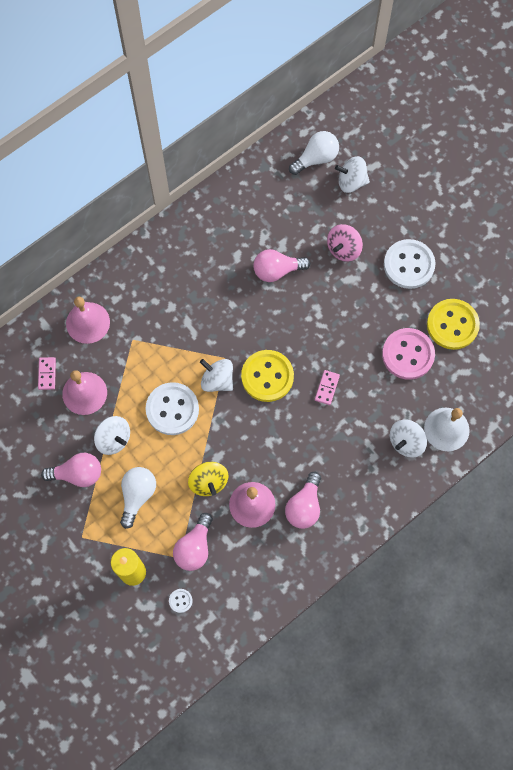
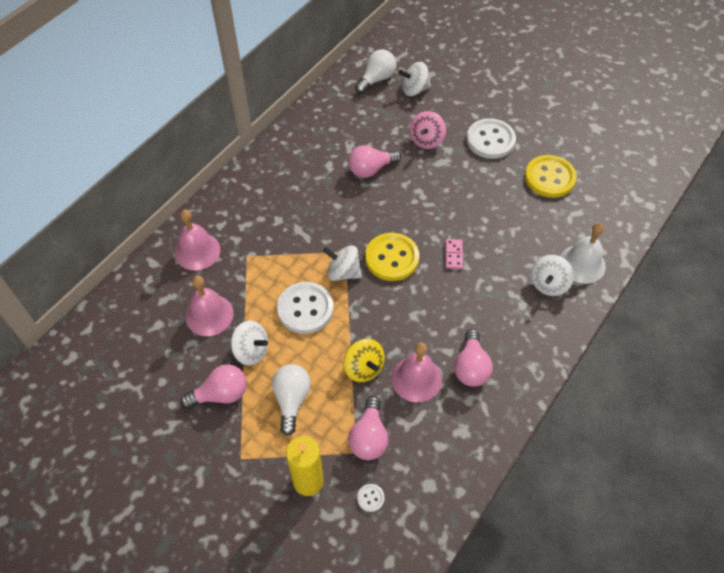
camera: 15 degrees left, 15 degrees down
pink domino [38,357,56,390] -> none
pink button [382,328,435,380] -> none

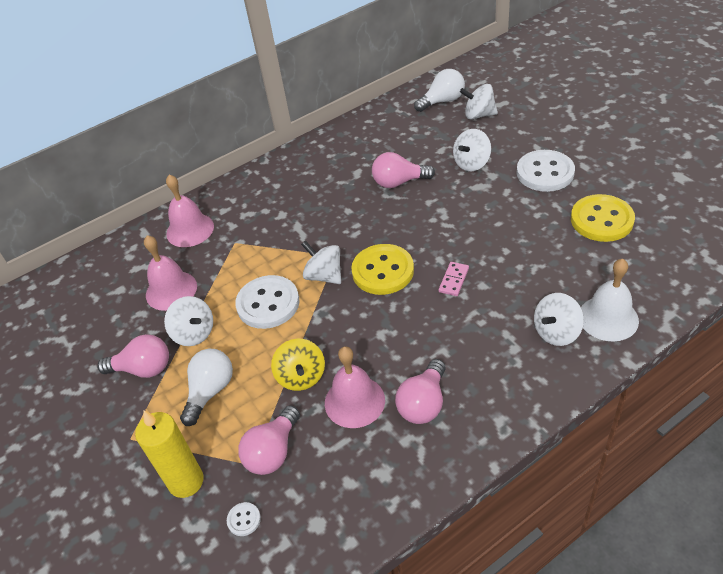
camera: 25 degrees right, 10 degrees down
pink spinning top [410,111,446,149] -> white spinning top [453,129,491,171]

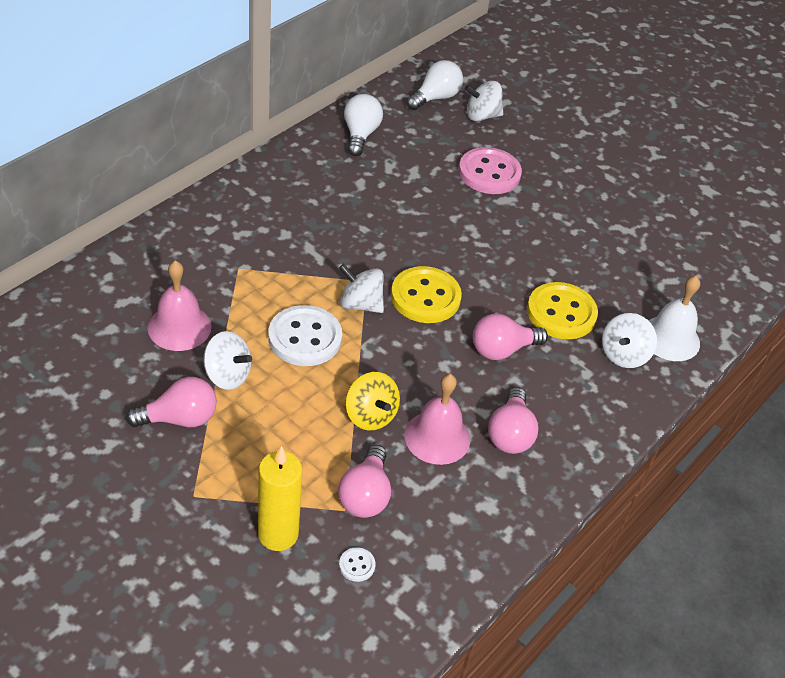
camera: 25 degrees left, 0 degrees up
pink bell [166,175,214,247] -> none
white light bulb [180,349,233,426] -> white light bulb moved to [344,94,383,156]
pink light bulb [372,152,435,188] -> pink light bulb moved to [473,314,548,360]
pink domino [439,262,469,296] -> none
white spinning top [453,129,491,171] -> pink button [459,147,522,194]
white button [517,150,575,192] -> none
yellow button [571,194,635,242] -> yellow button moved to [527,282,598,339]

